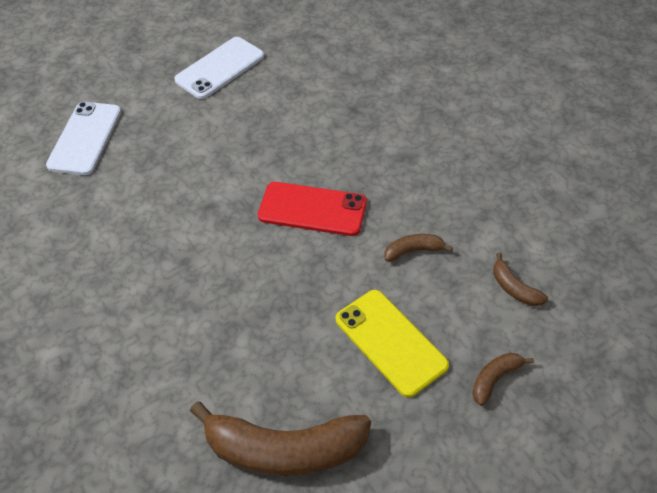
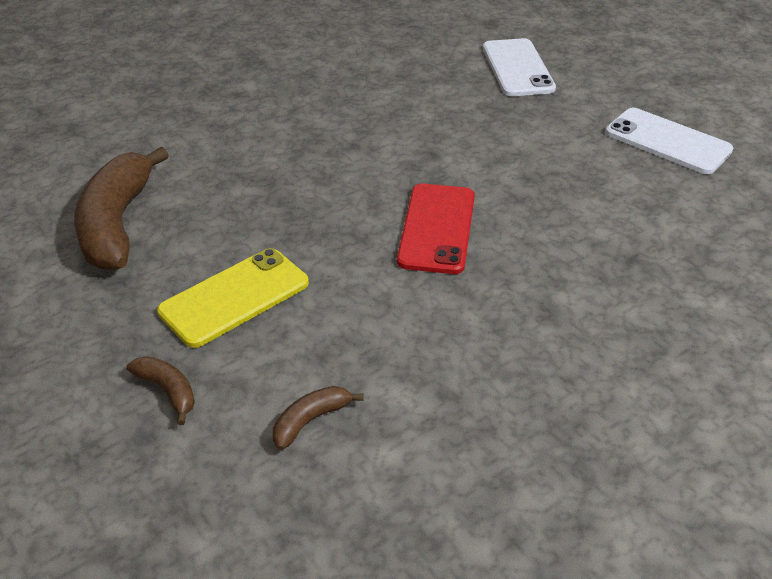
camera: 85 degrees right, 10 degrees down
white phone [46,102,121,175] -> white phone turned 75 degrees clockwise [483,38,556,96]
brown banana [384,234,453,262] -> none

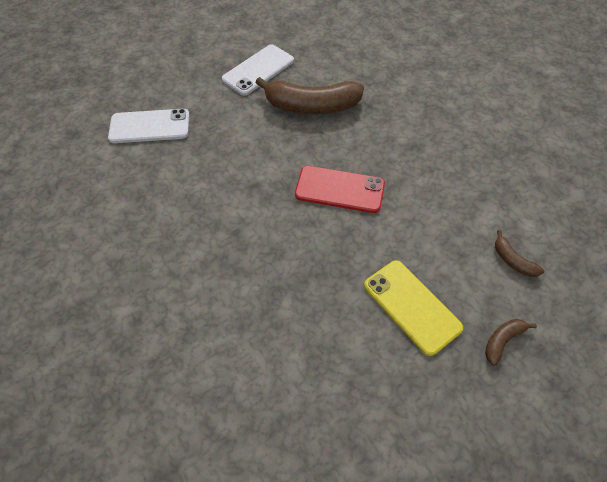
camera: 85 degrees left, 15 degrees up
brown banana [74,147,169,271] -> brown banana moved to [255,77,364,114]

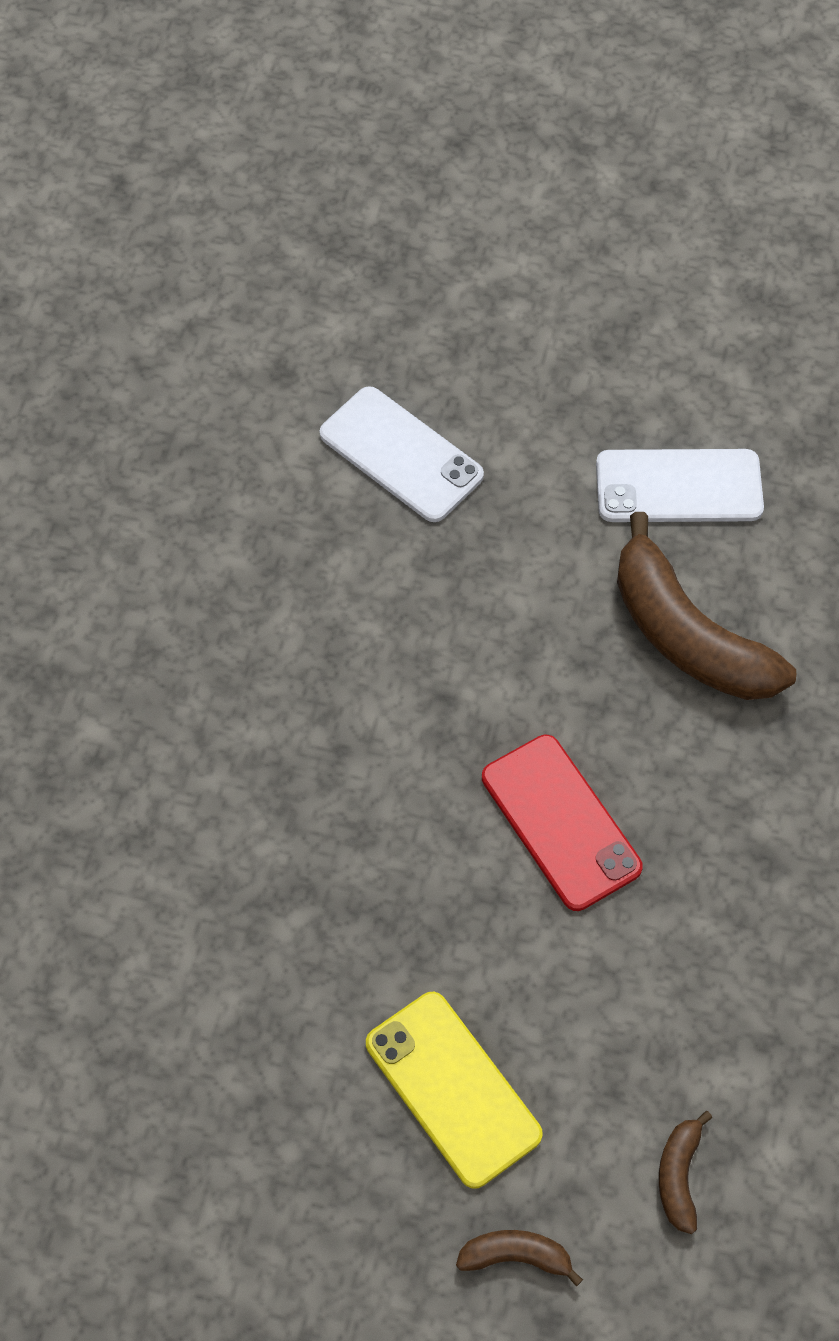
camera: 45 degrees right, 5 degrees up
yellow phone [364,260,463,356] -> yellow phone turned 45 degrees counterclockwise [366,992,543,1189]

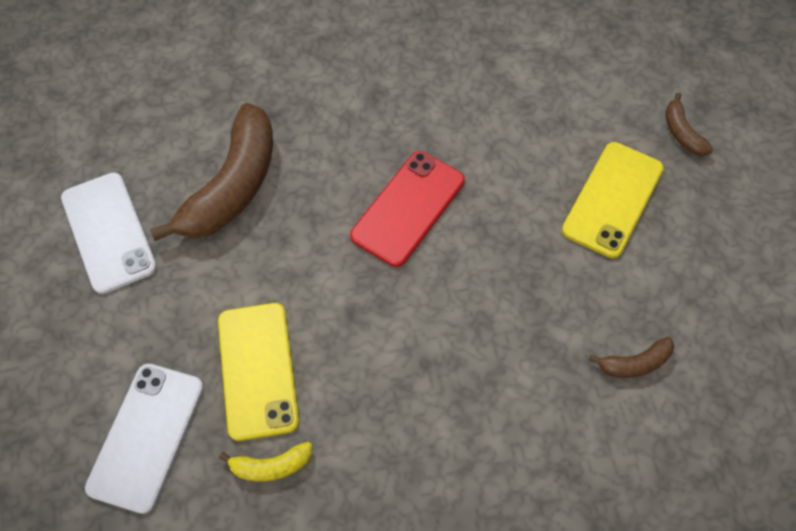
camera: 115 degrees left, 0 degrees up
brown banana [659,1111,712,1234] -> brown banana moved to [589,337,674,378]
none -> yellow phone [218,303,299,441]
none -> yellow banana [219,442,312,482]

